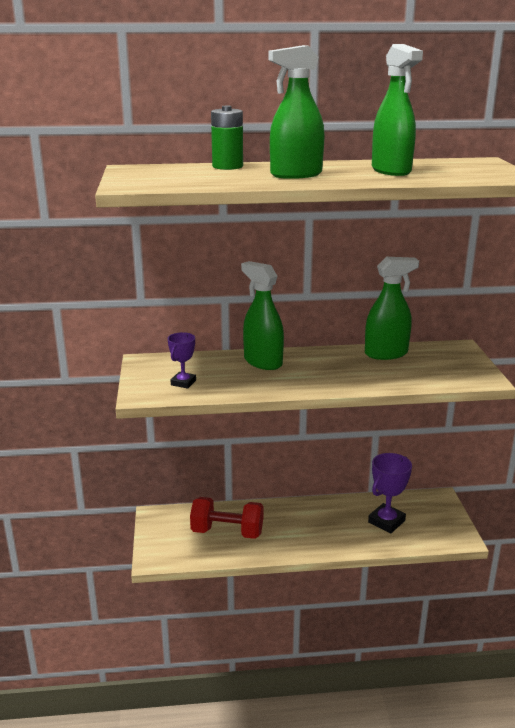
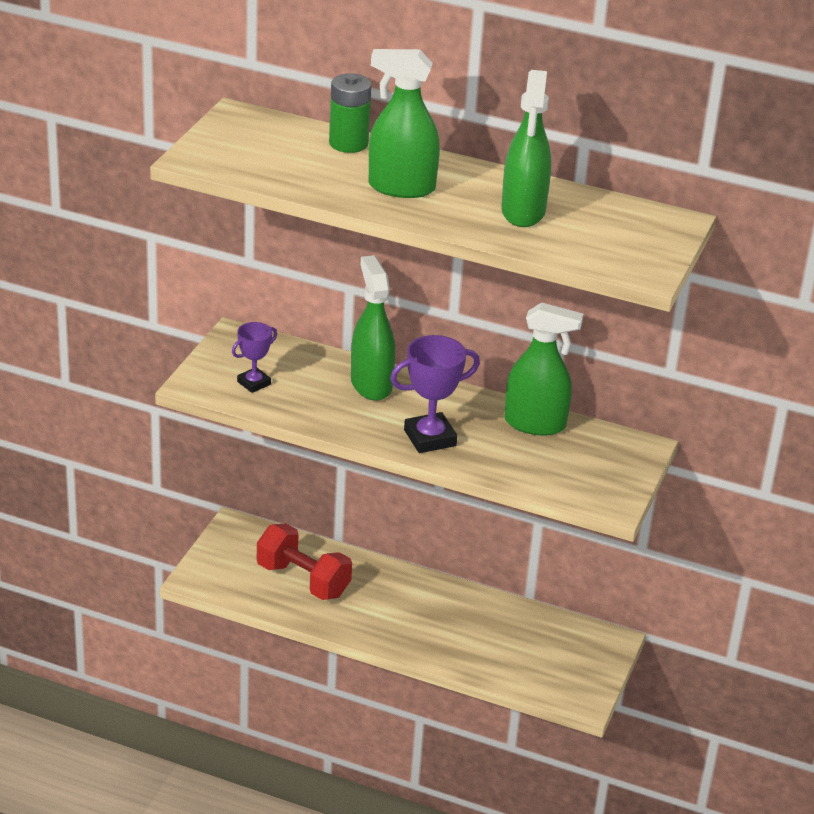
camera: 25 degrees right, 10 degrees up
purple trophy [368,453,412,533] -> purple trophy moved to [390,335,480,453]

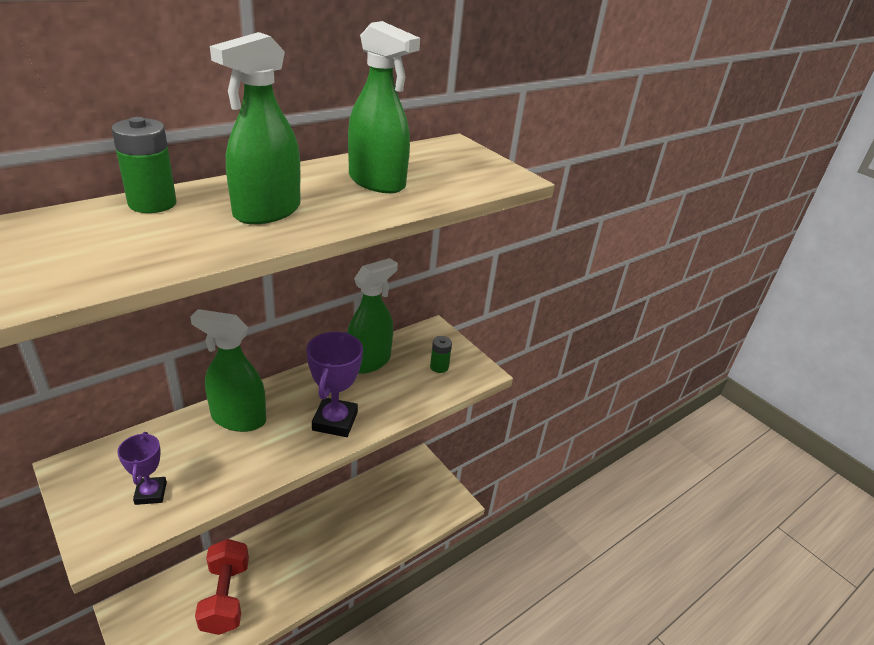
camera: 60 degrees left, 0 degrees up
red dumbbell [257,524,352,600] -> red dumbbell turned 75 degrees counterclockwise [195,539,249,635]
none -> green battery [430,336,452,373]

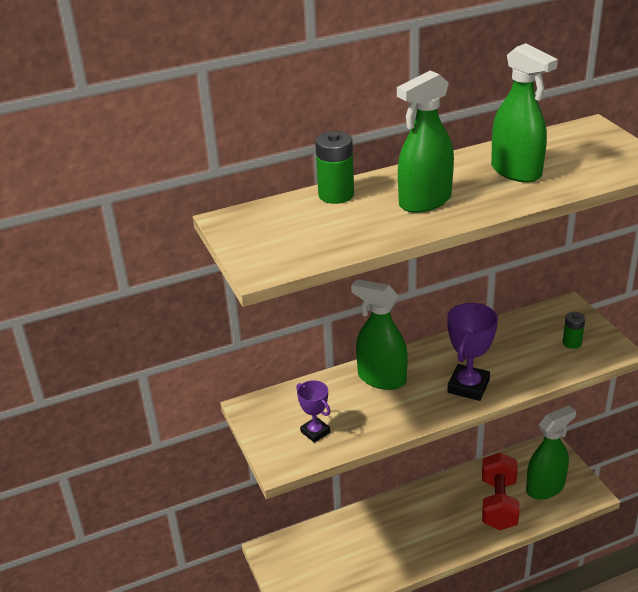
camera: 20 degrees right, 0 degrees up
purple trophy [117,432,167,505] -> purple trophy turned 45 degrees counterclockwise [296,380,331,443]
red dumbbell [195,539,249,635] -> red dumbbell moved to [482,452,520,530]
green spray bottle [347,258,398,374] -> green spray bottle moved to [526,406,576,499]

